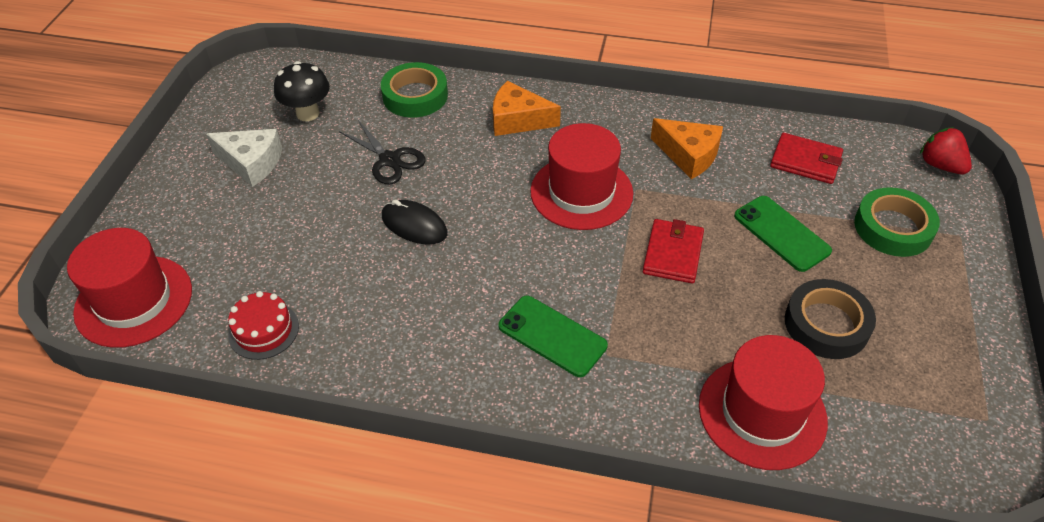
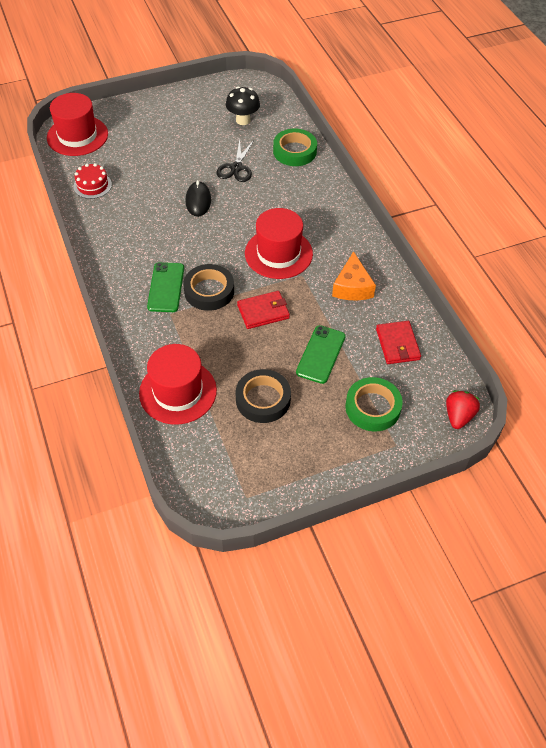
camera: 55 degrees right, 5 degrees up
white cheese [206,129,282,187] -> none
orange cheese [493,81,561,136] -> none
none -> black tape [183,264,234,311]

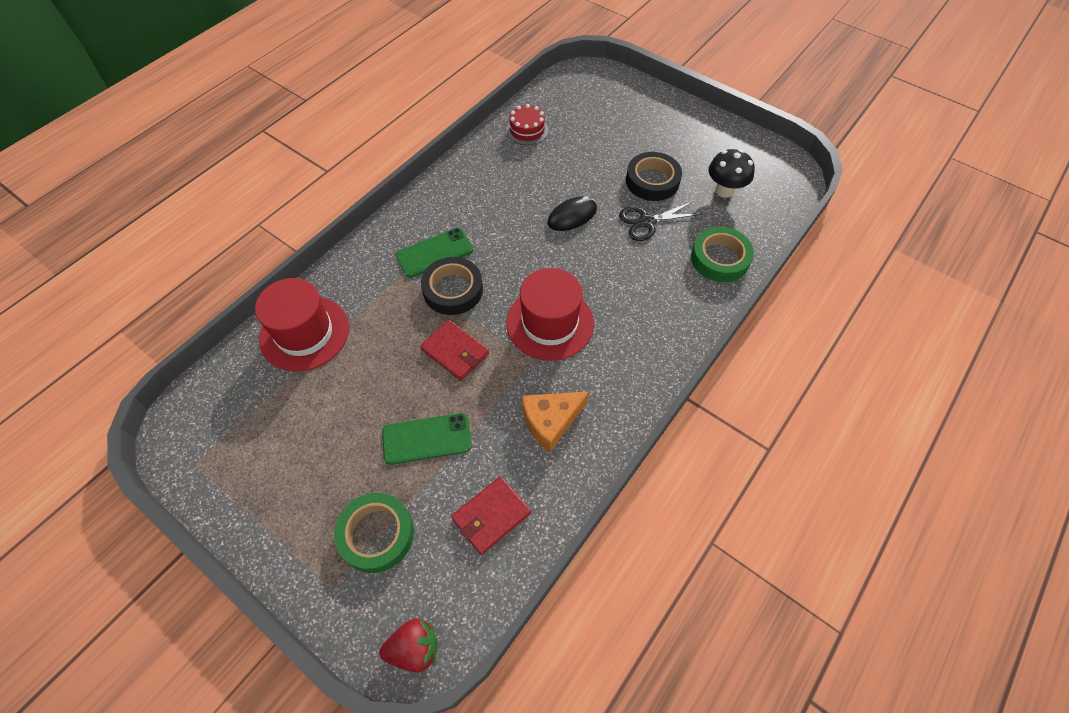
camera: 60 degrees right, 5 degrees up
red hat [47,93,108,156] -> none
black tape [236,369,291,423] -> black tape moved to [626,152,682,201]

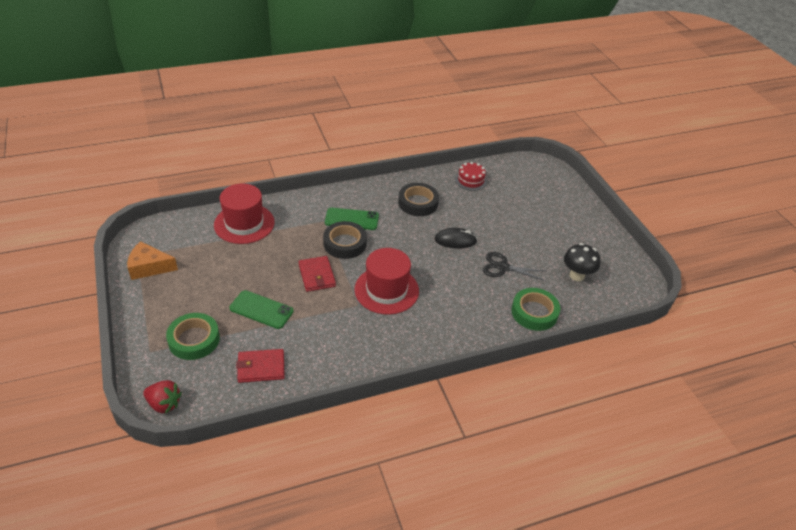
camera: 30 degrees right, 15 degrees down
orange cheese [522,391,589,452] -> orange cheese moved to [127,241,178,280]
black tape [626,152,682,201] -> black tape moved to [398,183,439,216]

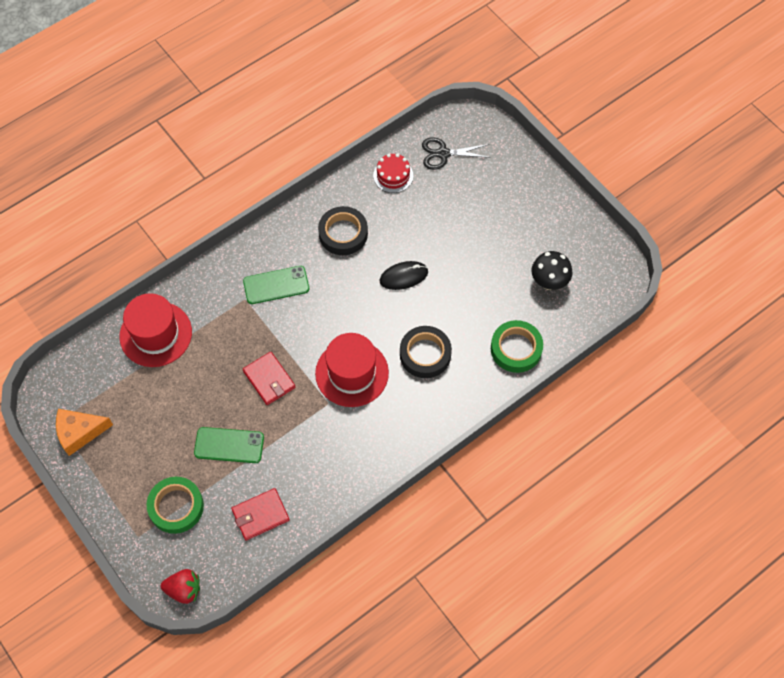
camera: 15 degrees left, 20 degrees up
black tape [323,221,367,259] -> black tape moved to [400,326,452,378]
black scissors [483,252,546,281] -> black scissors moved to [422,137,491,170]

